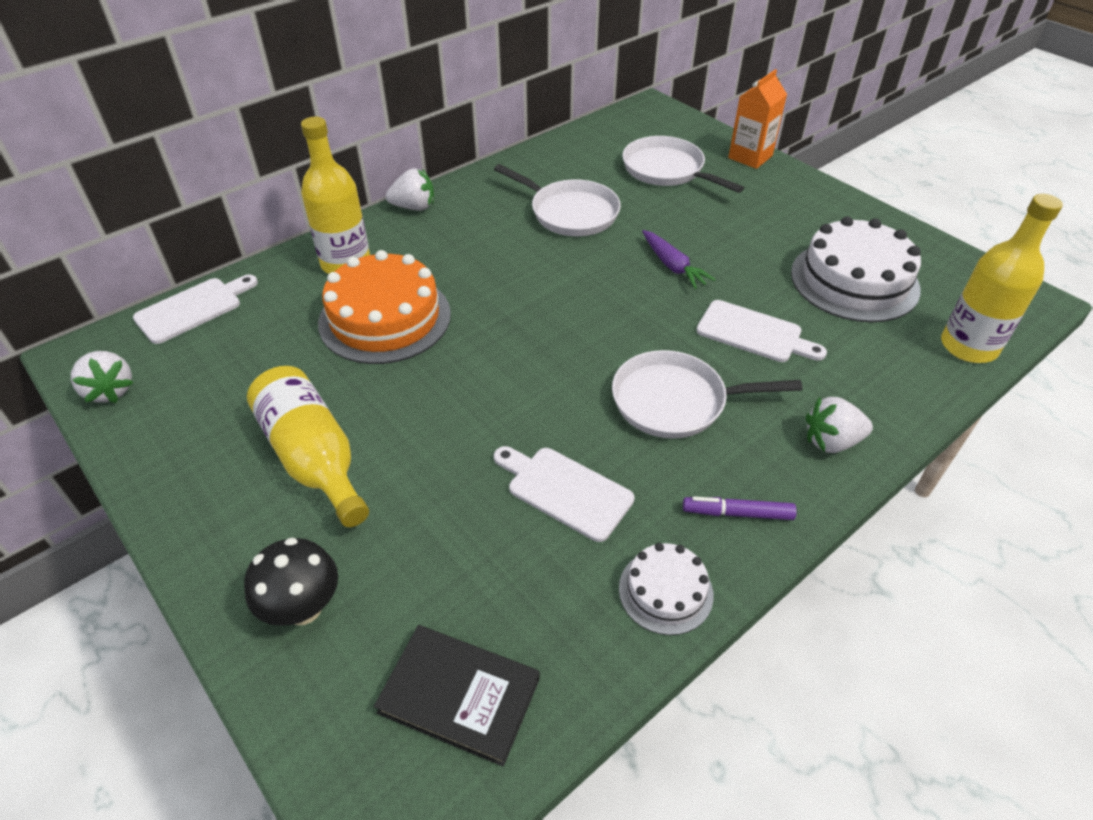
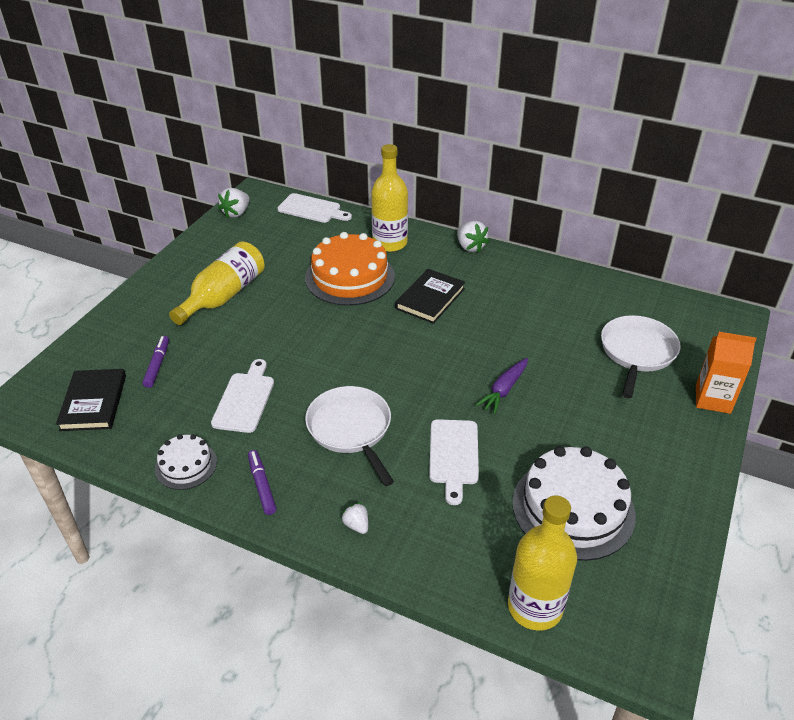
camera: 65 degrees right, 5 degrees down
black mushroom [244,538,338,626] -> none
white pan [494,164,621,236] -> none
white strawberry [806,397,873,453] -> white strawberry [342,503,368,534], size x0.59
none -> purple marker [143,336,169,388]
none -> black book [395,269,465,324]

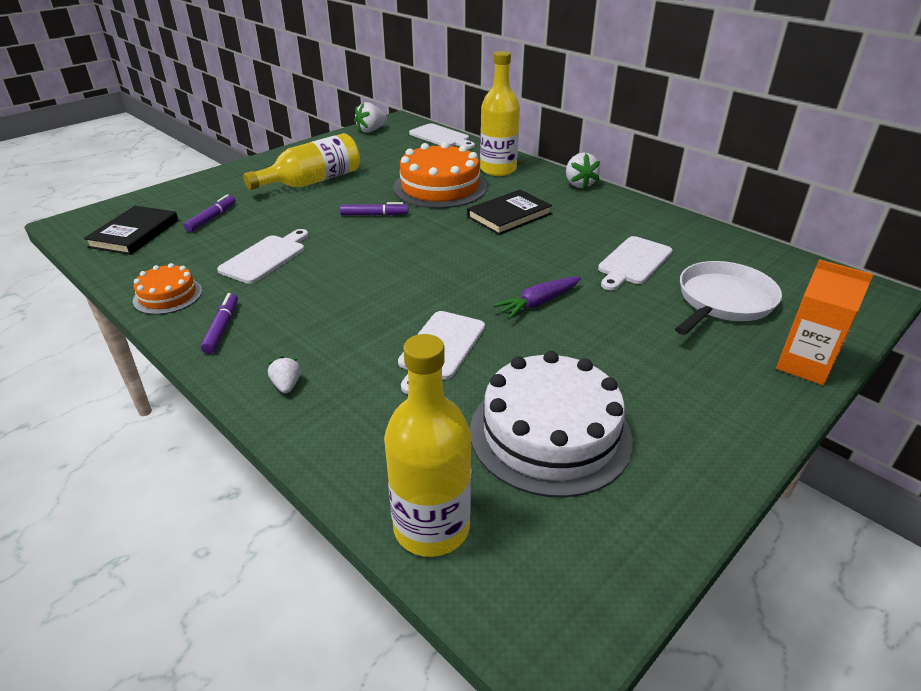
camera: 20 degrees right, 5 degrees down
white cake [155,434,217,490] -> orange cake [133,263,202,315]
white pan [305,386,394,486] -> none
none -> purple marker [340,202,408,216]
none -> white cutting board [598,236,672,291]

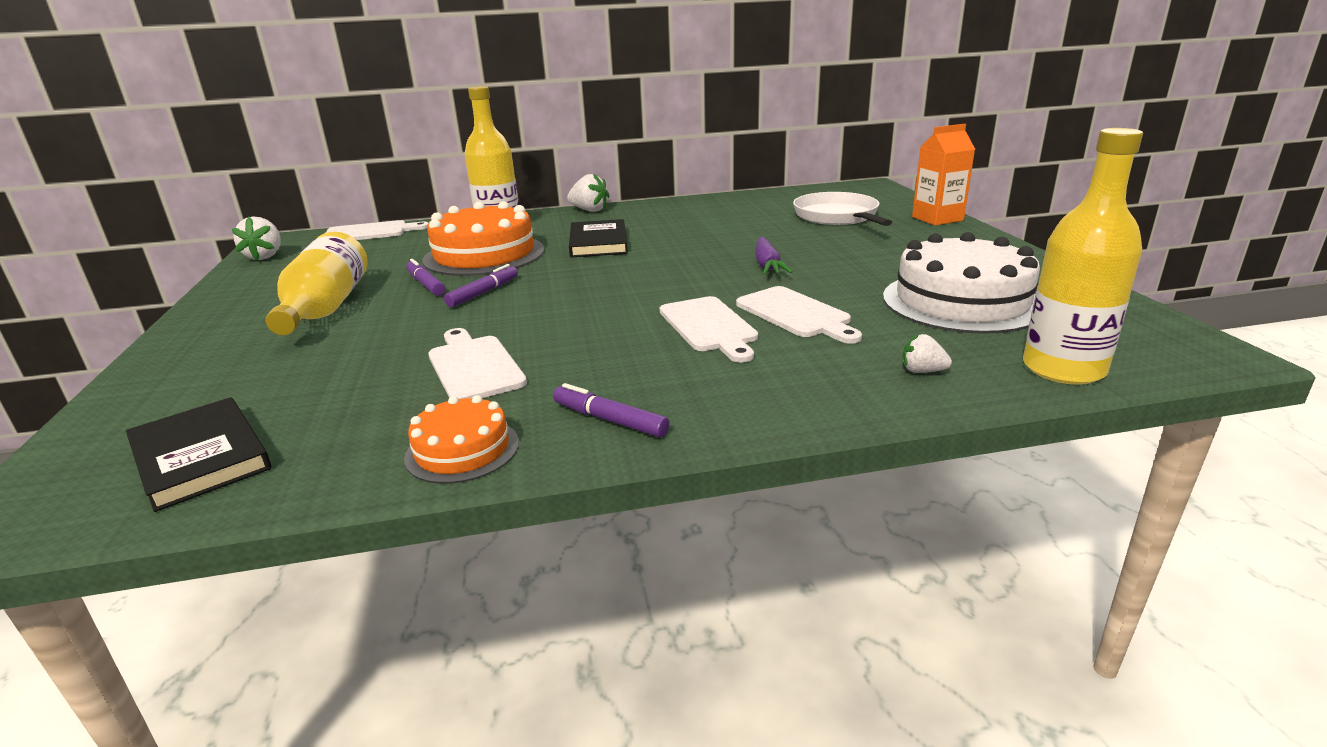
camera: 55 degrees left, 10 degrees down
purple marker [184,194,236,232] -> purple marker moved to [406,259,446,296]
white strawberry [268,356,301,394] -> white strawberry moved to [903,334,952,373]
white cutting board [598,236,672,291] -> white cutting board moved to [660,296,758,363]

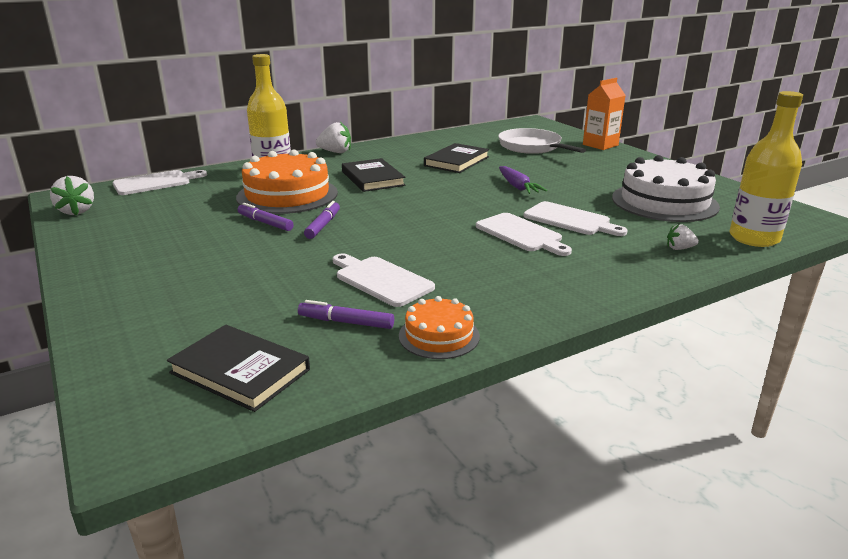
camera: 20 degrees left, 0 degrees up
yellow bottle [266,232,368,335] -> none
purple marker [553,383,669,437] -> purple marker moved to [298,300,394,329]
none -> black book [424,143,489,173]

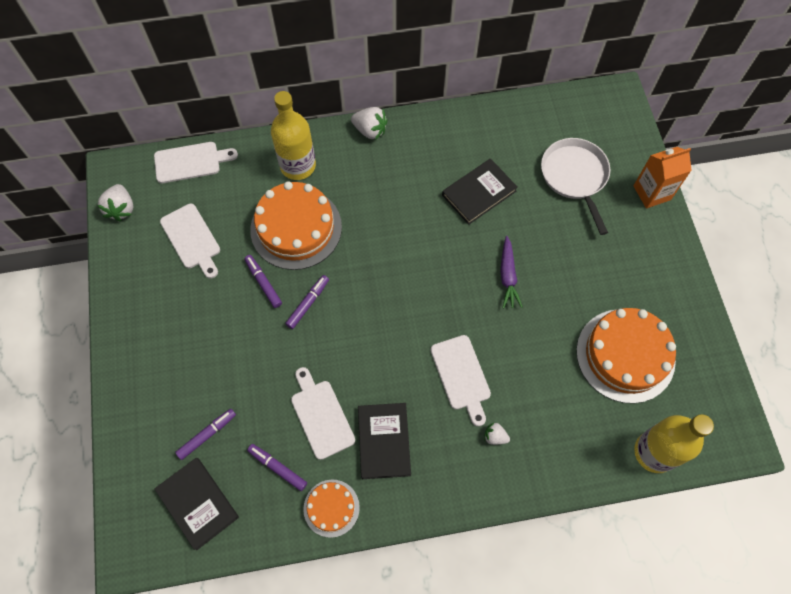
camera: 20 degrees right, 40 degrees up
black book [342,158,405,192] -> black book moved to [358,403,411,479]
white cutting board [523,201,627,236] -> white cutting board moved to [160,204,220,279]
white cake [612,155,720,222] -> orange cake [576,308,676,404]
white strawberry [667,224,699,250] -> white strawberry moved to [484,422,510,445]
none -> purple marker [175,409,236,460]

